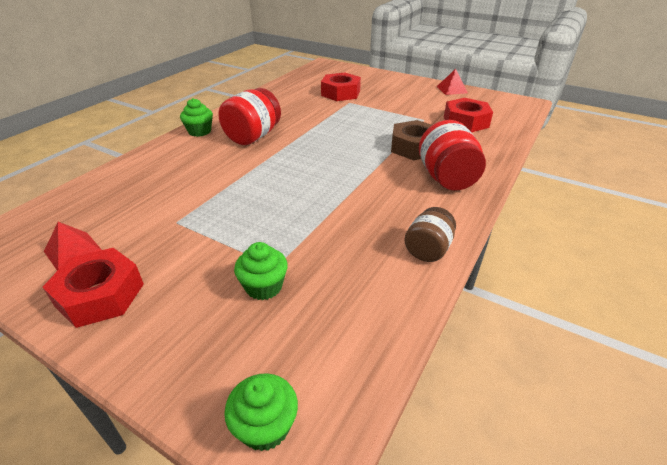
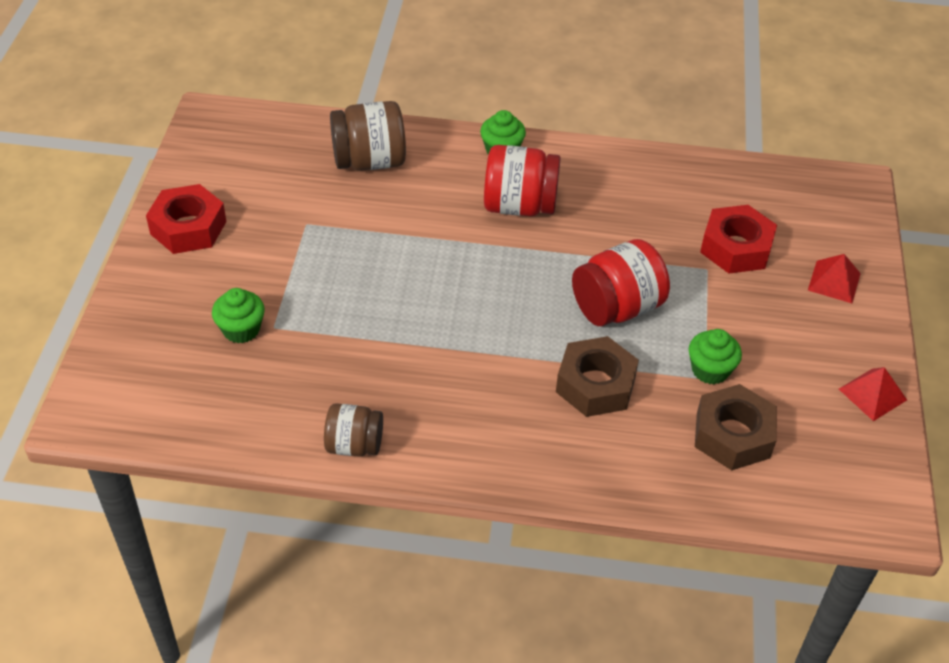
camera: 65 degrees right, 10 degrees up
red pyramid [44,222,102,271] -> red pyramid moved to [808,254,861,303]
green cupcake [224,373,298,451] -> green cupcake moved to [689,329,742,385]
red jar [419,120,486,191] -> red jar moved to [572,239,670,326]
red nut [444,98,493,133] -> brown nut [695,384,777,470]
none -> brown jar [330,101,406,171]

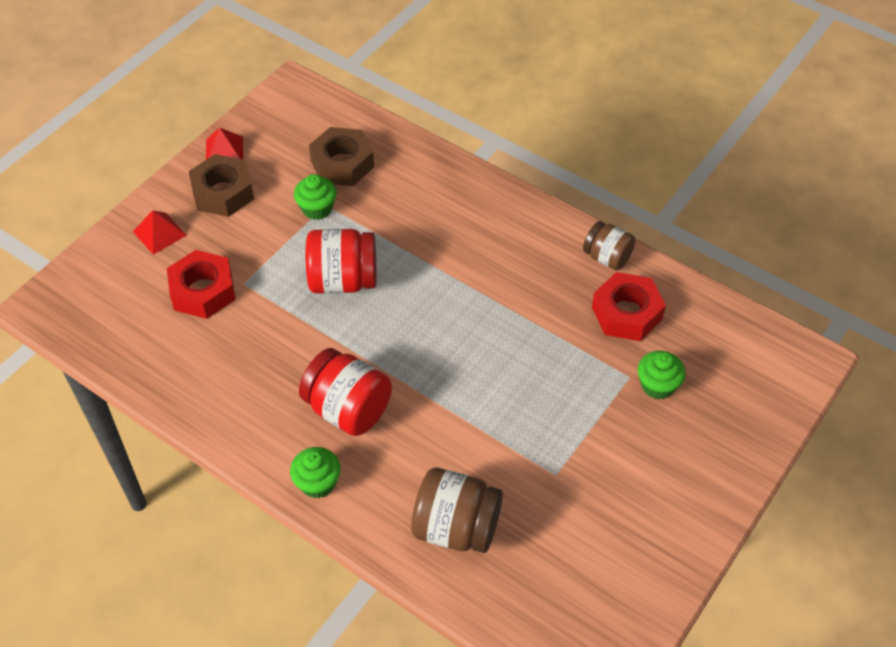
camera: 150 degrees left, 5 degrees up
red nut [146,184,227,254] -> red nut moved to [592,272,666,341]
brown nut [556,336,639,417] -> brown nut moved to [189,154,254,217]

